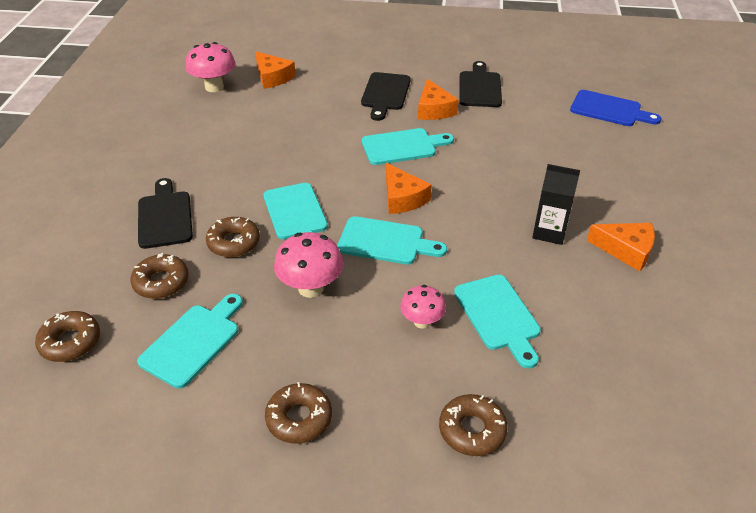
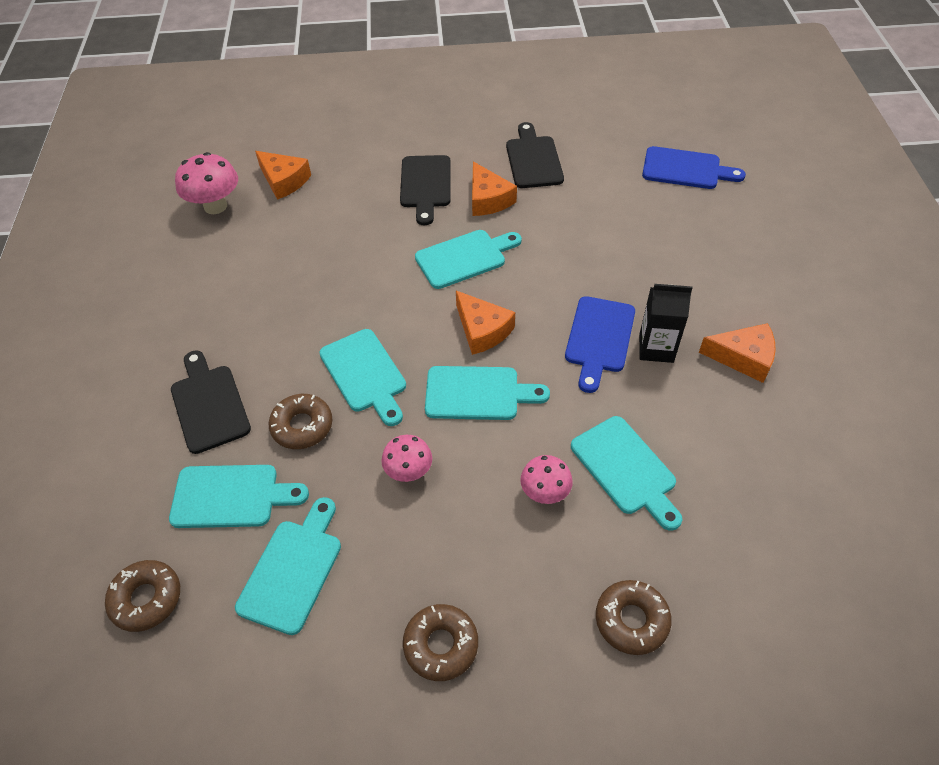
camera: 10 degrees left, 10 degrees up
brown donut [131,253,189,299] -> turquoise cutting board [169,465,309,528]
pink mushroom [274,232,343,298] -> pink mushroom [381,435,432,482], size x0.64
none -> blue cutting board [565,296,635,393]

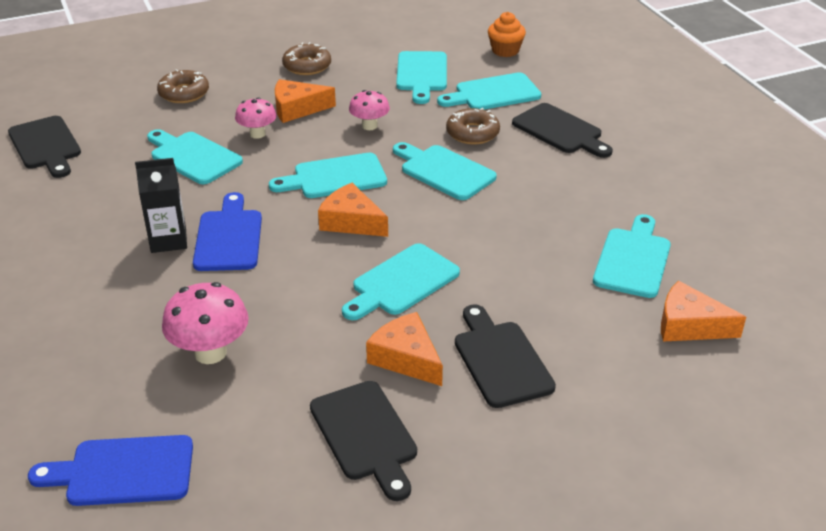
camera: 160 degrees right, 15 degrees down
brown donut [105,560,180,632] -> orange cupcake [488,12,526,57]
pink mushroom [175,152,238,214] -> pink mushroom moved to [162,282,249,364]
orange cheese [699,323,776,383] -> orange cheese moved to [275,79,336,123]
none -> black cutting board [8,116,81,178]
none -> turquoise cutting board [593,214,671,298]

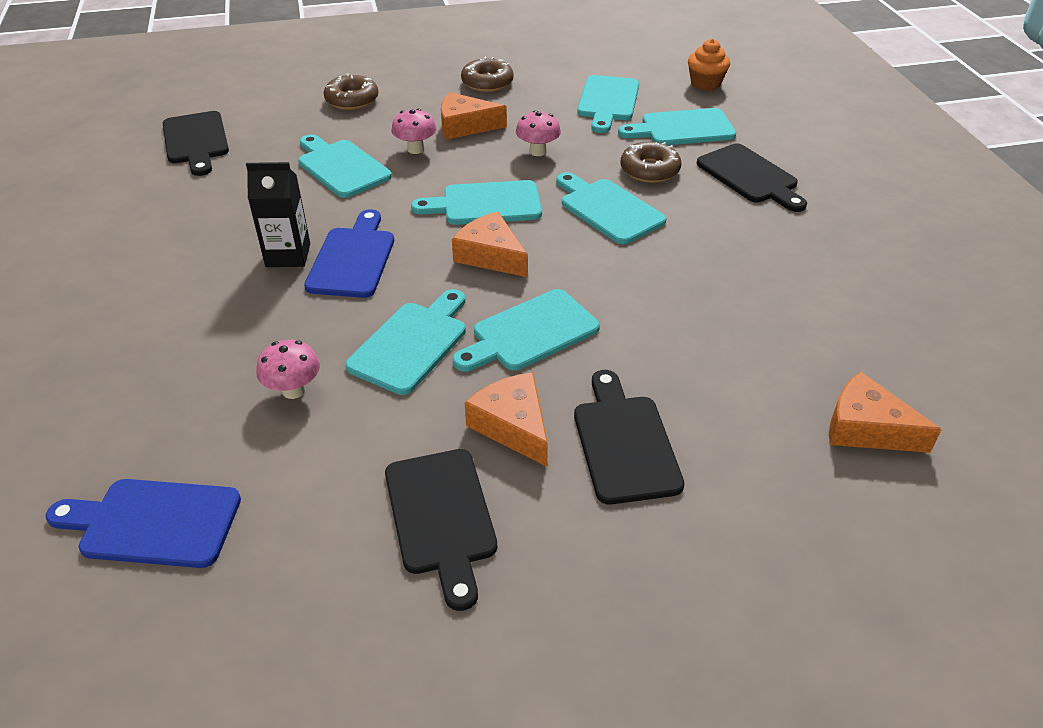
camera: 10 degrees right, 5 degrees up
pink mushroom [162,282,249,364] -> pink mushroom [256,340,320,399], size x0.64
turquoise cutting board [593,214,671,298] -> turquoise cutting board moved to [345,289,466,395]

